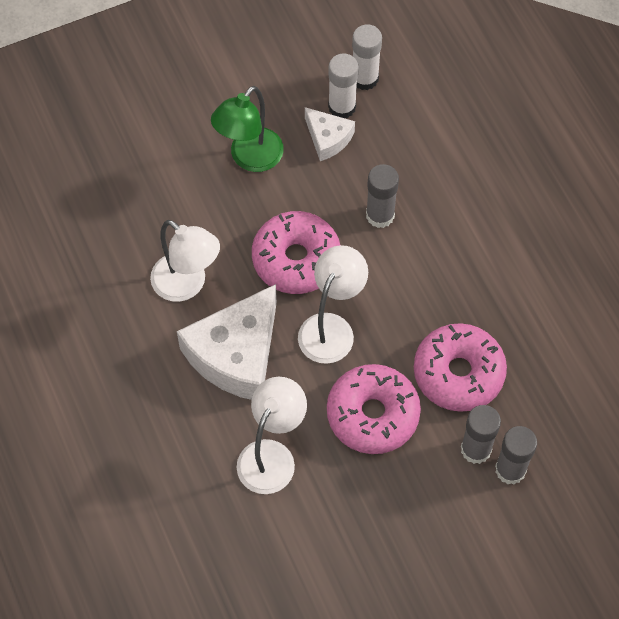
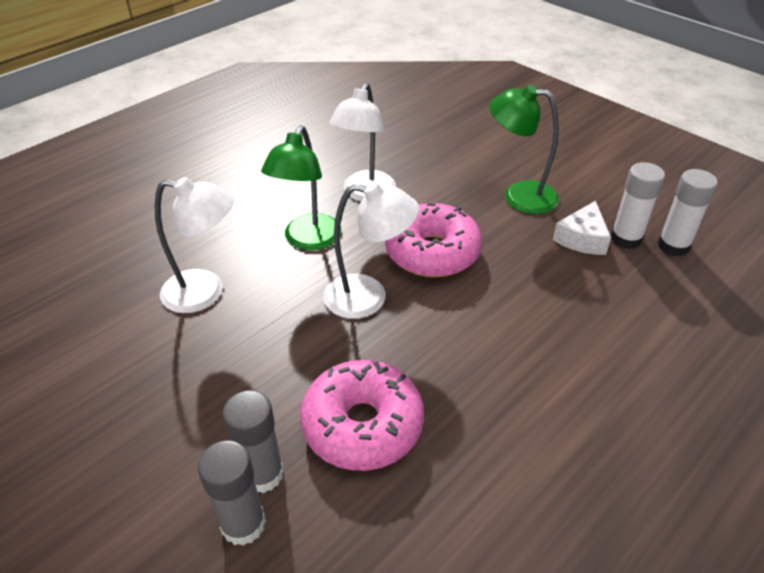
camera: 70 degrees right, 20 degrees down
white cheese [177,284,277,400] -> green lamp [261,125,341,251]
pink donut [327,364,421,454] -> none
grey glue stick [366,164,399,228] -> none

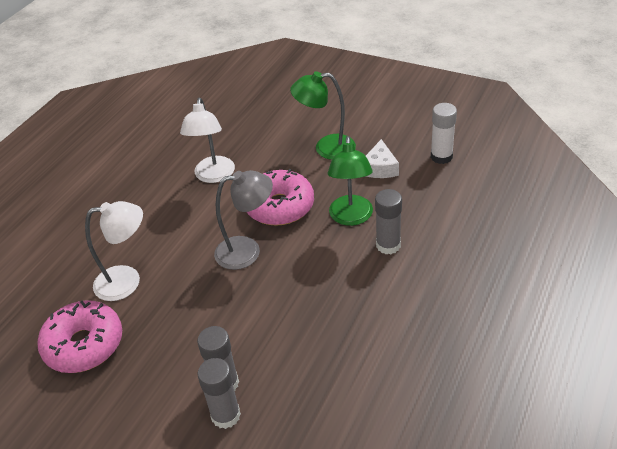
camera: 15 degrees left, 0 degrees up
green lamp [261,125,341,251] -> green lamp moved to [328,136,373,226]
pink donut [300,360,424,471] -> pink donut moved to [37,300,122,373]
white lamp [323,181,419,319] -> grey lamp [214,170,273,270]
white glue stick [611,162,665,249] -> none
none -> grey glue stick [375,189,402,254]

